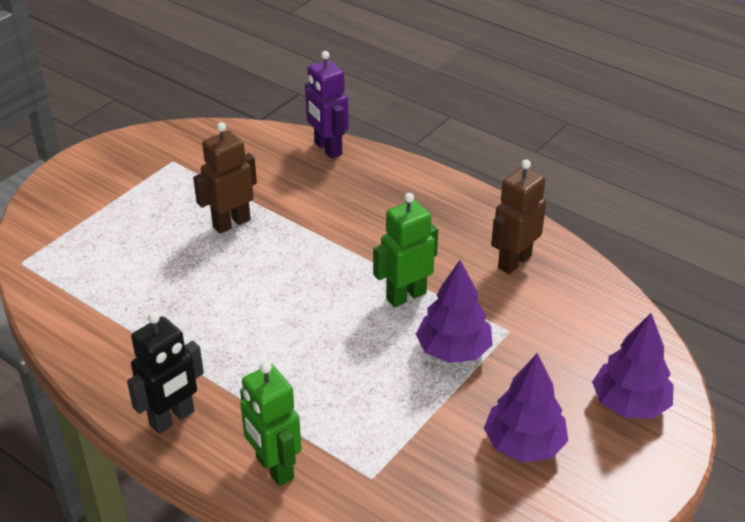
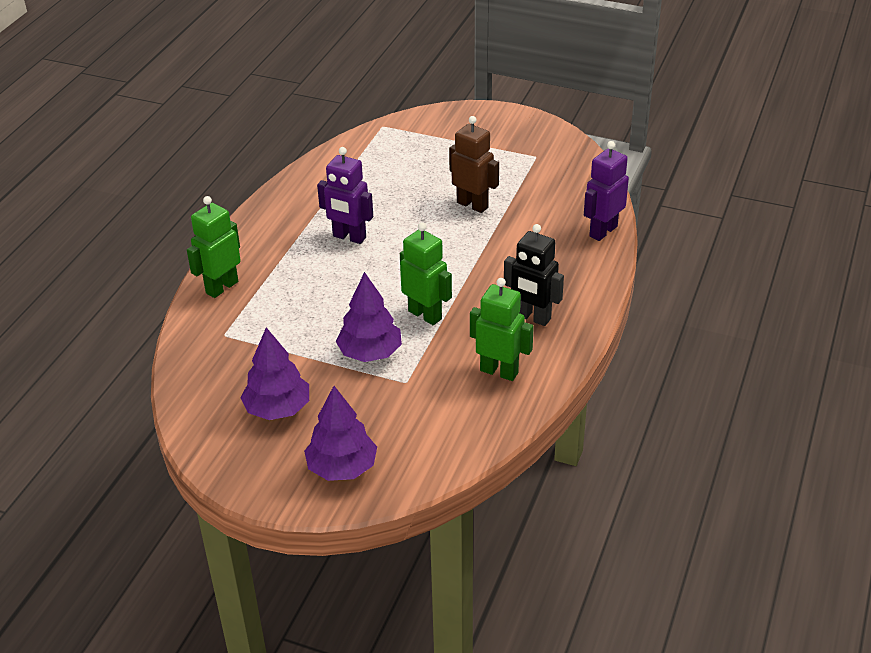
camera: 75 degrees right, 0 degrees up
black robot [127,312,204,434] -> black robot moved to [504,224,564,326]
brown robot [491,159,546,274] -> green robot [470,278,534,381]
none -> purple robot [317,147,373,244]

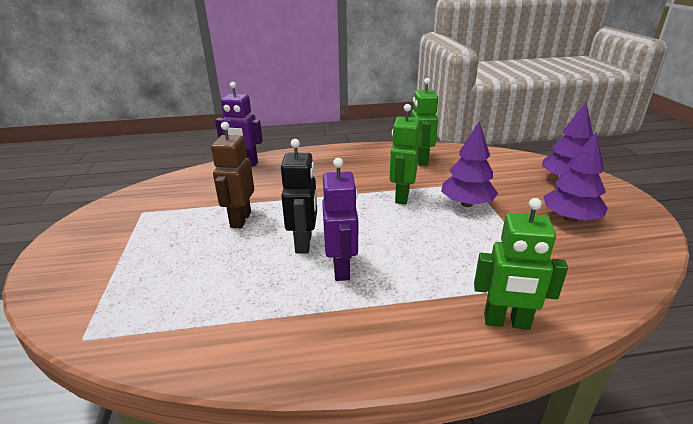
camera: 120 degrees left, 10 degrees down
black robot [504,224,564,326] -> black robot moved to [281,139,317,254]

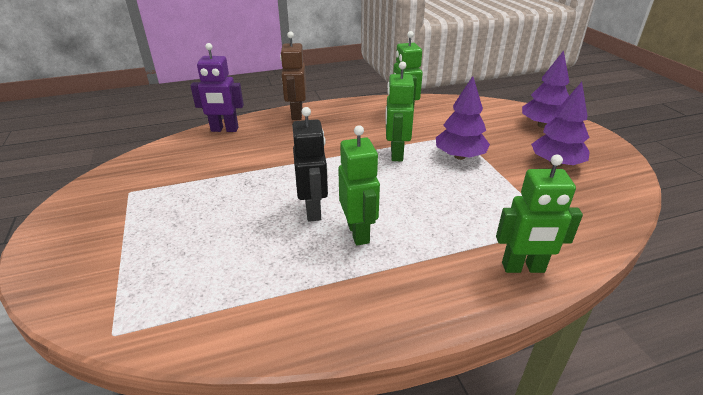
camera: 10 degrees left, 5 degrees up
brown robot [211,122,254,228] -> brown robot moved to [280,31,307,120]
purple robot [322,158,359,281] -> green robot [338,125,380,245]

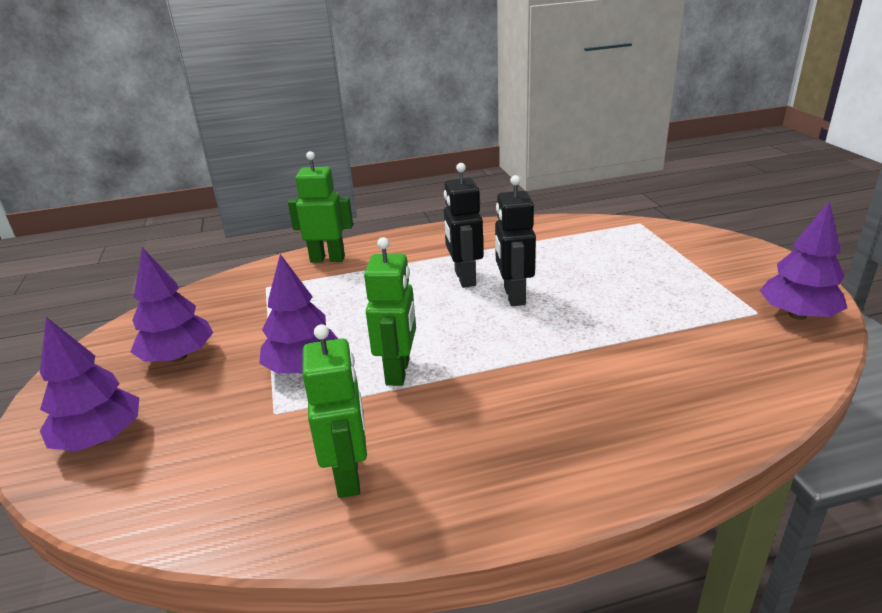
camera: 175 degrees left, 5 degrees down
purple robot [190,43,244,132] -> none
brown robot [280,31,307,120] -> none
green robot [338,125,380,245] -> black robot [444,163,483,288]
none -> purple tree [760,201,847,320]

